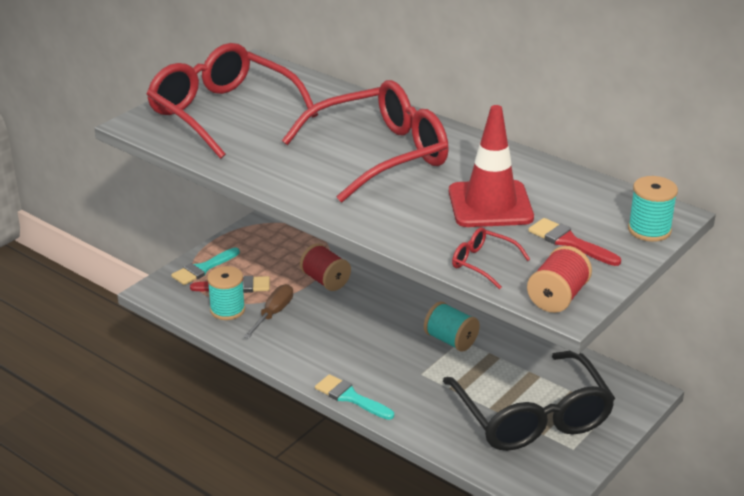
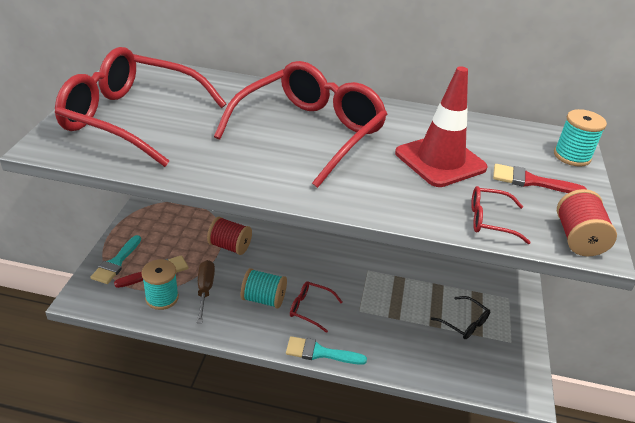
camera: 30 degrees left, 5 degrees up
turquoise spool [424,302,480,351] -> turquoise spool moved to [241,268,287,308]
black glasses [443,351,615,451] -> black glasses [431,296,490,339], size x0.41
none -> red glasses [290,281,342,333]

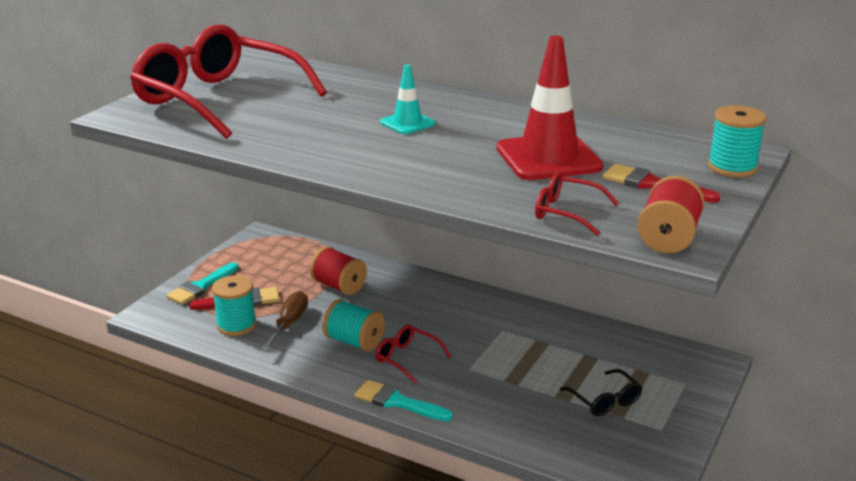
camera: 20 degrees right, 10 degrees down
red glasses [214,61,388,188] -> turquoise traffic cone [380,64,435,134]

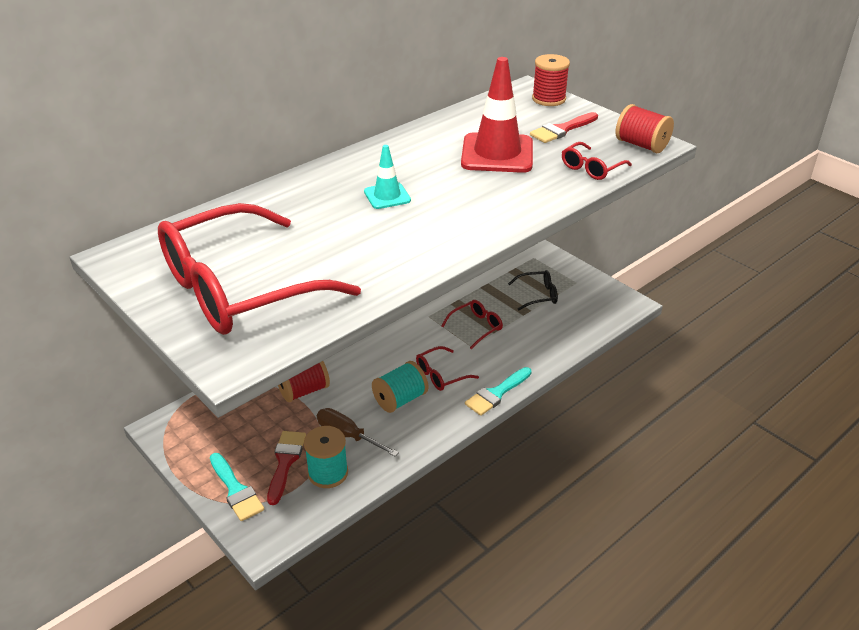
camera: 70 degrees left, 10 degrees up
turquoise spool [708,105,766,177] -> red spool [532,54,570,106]
none -> red glasses [441,300,503,350]

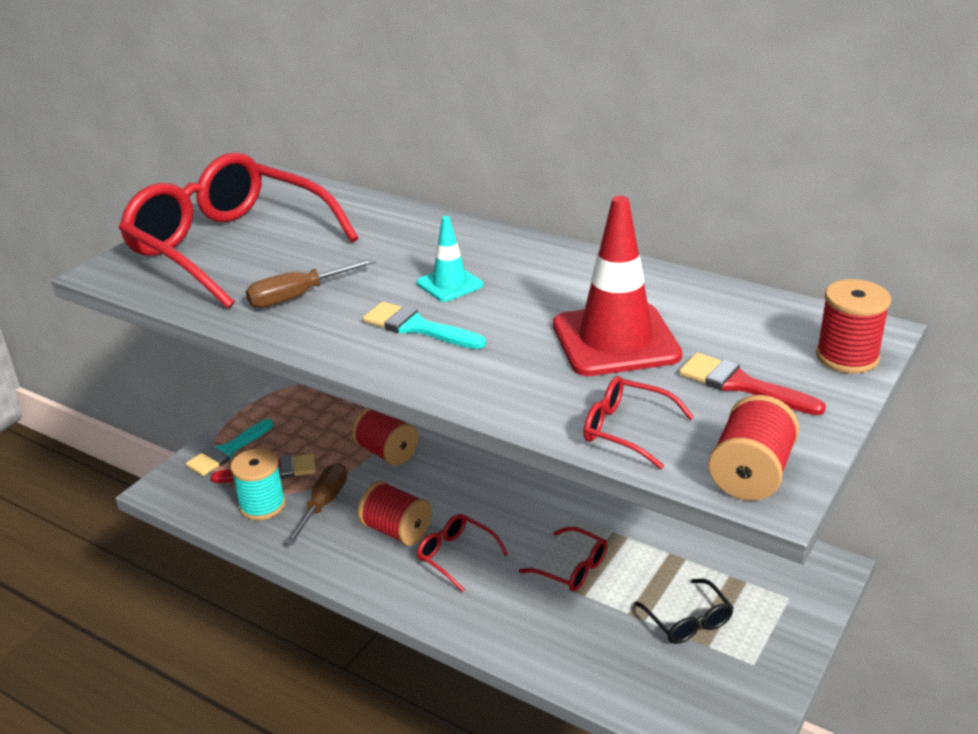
camera: 75 degrees right, 5 degrees down
turquoise spool [372,361,428,413] -> red spool [358,481,432,546]
turquoise brush [465,367,532,416] -> turquoise brush moved to [363,302,486,349]
none -> brown screwdriver [246,258,376,308]

